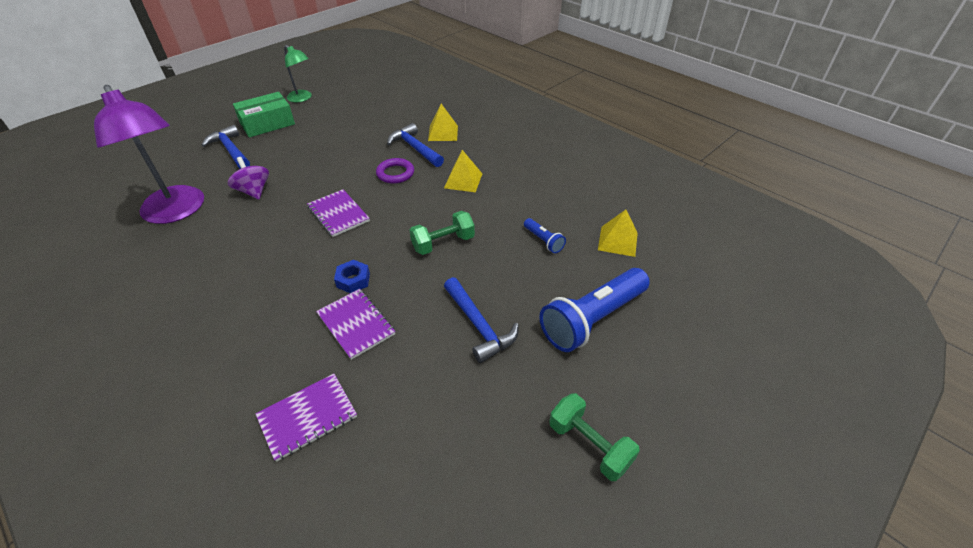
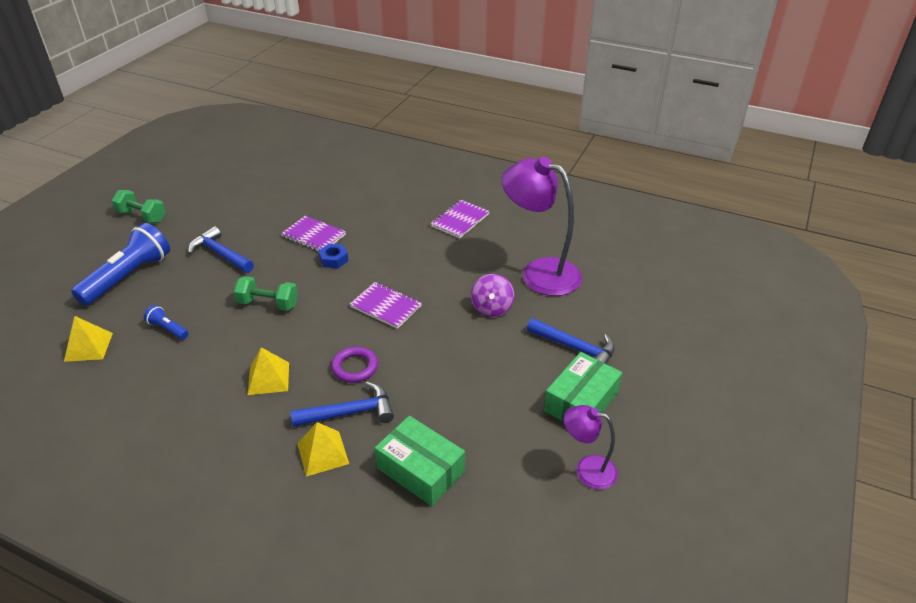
camera: 160 degrees right, 5 degrees down
purple spinning top [228,157,269,199] -> purple spinning top turned 60 degrees clockwise [471,274,514,317]
purple notebook [256,374,357,462] -> purple notebook moved to [431,200,490,238]
green lamp [284,45,312,102] -> purple lamp [564,405,618,489]
blue hammer [387,123,444,167] -> blue hammer turned 45 degrees counterclockwise [290,381,394,427]
green dumbbell [410,211,475,255] -> green dumbbell turned 60 degrees clockwise [233,276,298,311]
none -> green box [375,416,465,506]

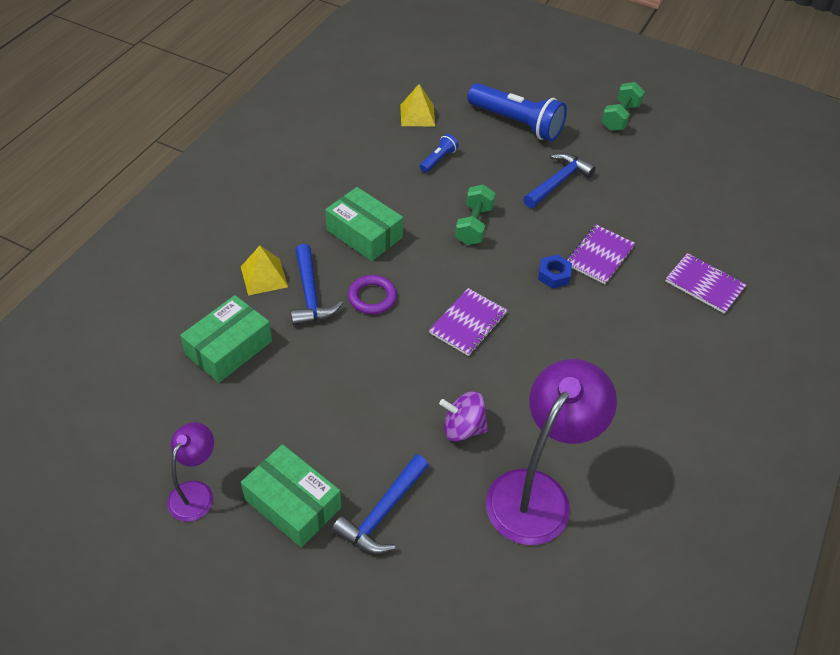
camera: 90 degrees right, 10 degrees up
yellow pyramid [248,347,289,395] -> green box [325,187,403,261]
purple notebook [431,200,490,238] -> purple notebook moved to [666,253,747,314]

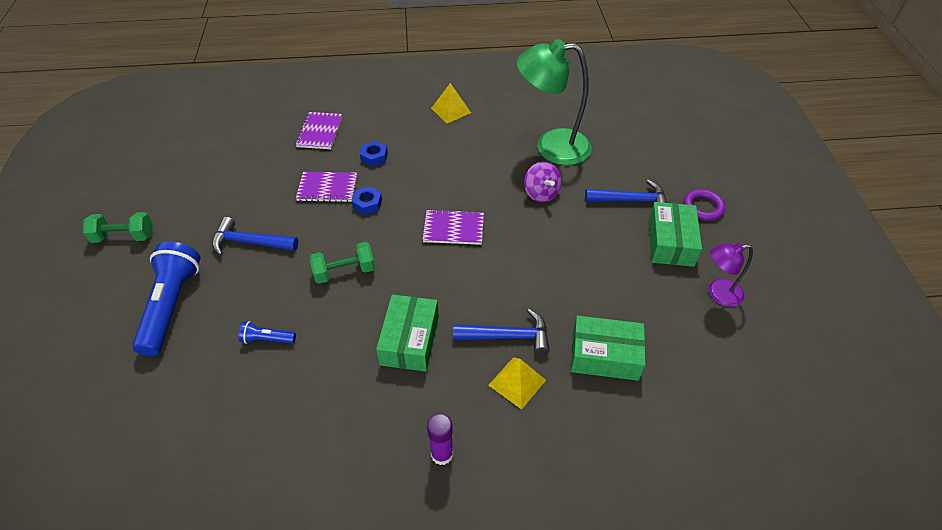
camera: 120 degrees left, 0 degrees up
blue hammer [291,244,343,326] -> blue hammer turned 45 degrees clockwise [453,309,550,355]
purple ring [348,275,397,314] -> purple ring moved to [684,189,725,220]
yellow pyramid [400,84,435,126] -> yellow pyramid moved to [431,83,471,124]
purple lamp [486,359,617,545] -> green lamp [516,39,592,165]
none -> blue nut [360,141,388,167]
none -> purple glue stick [427,413,453,465]

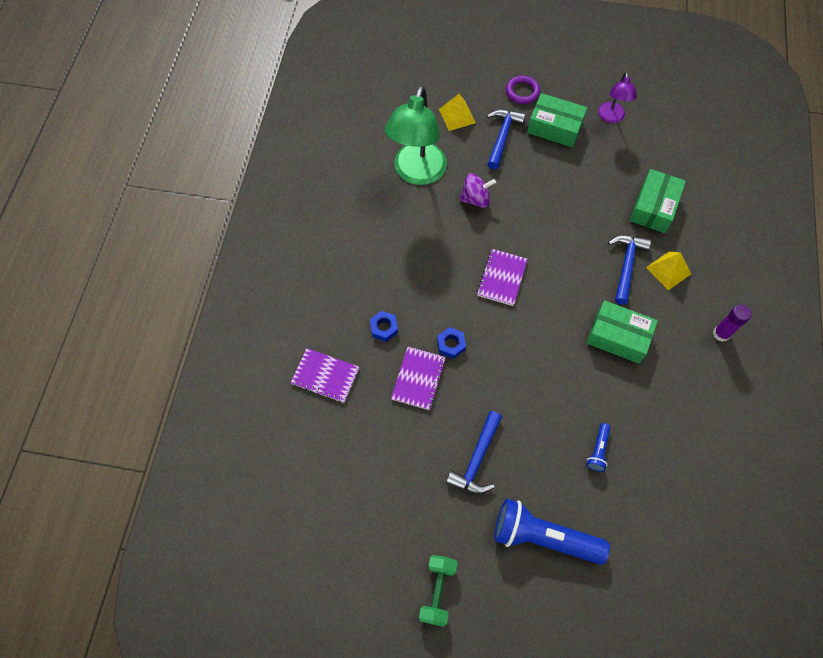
camera: 75 degrees left, 15 degrees up
green dumbbell [310,242,375,284] -> none
yellow pyramid [431,83,471,124] -> yellow pyramid moved to [439,94,476,131]

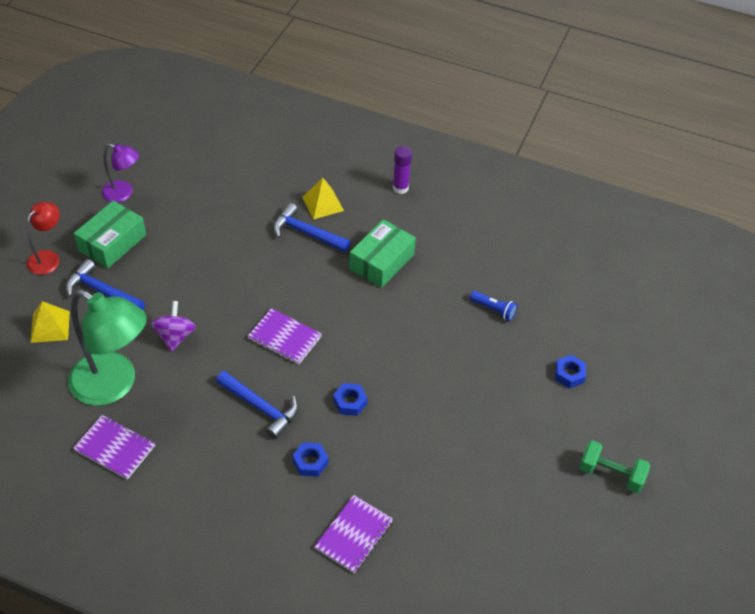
camera: 80 degrees left, 15 degrees down
purple notebook [391,347,446,410] -> purple notebook moved to [73,415,155,480]
blue hammer [446,411,502,494] -> blue hammer moved to [216,371,298,439]
blue flashlight [494,499,610,565] -> blue nut [555,355,586,388]
purple ring [506,75,540,104] -> red lamp [26,202,60,275]
green box [630,169,686,233] -> none

